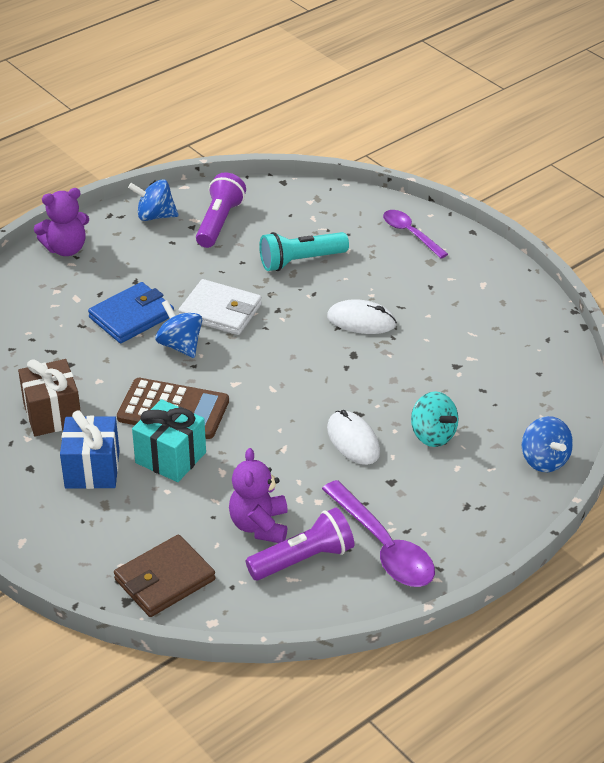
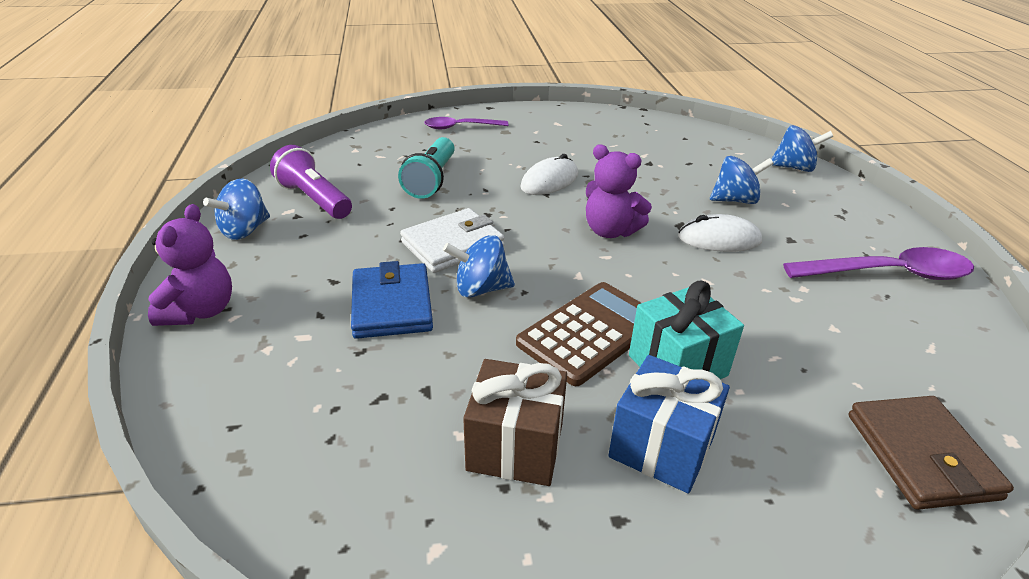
camera: 60 degrees left, 5 degrees down
purple teddy bear [229,448,288,543] -> purple teddy bear moved to [586,145,652,238]
purple flashlight [246,508,354,580] -> none
turquoise spinning top [411,391,458,447] -> blue spinning top [710,156,774,204]

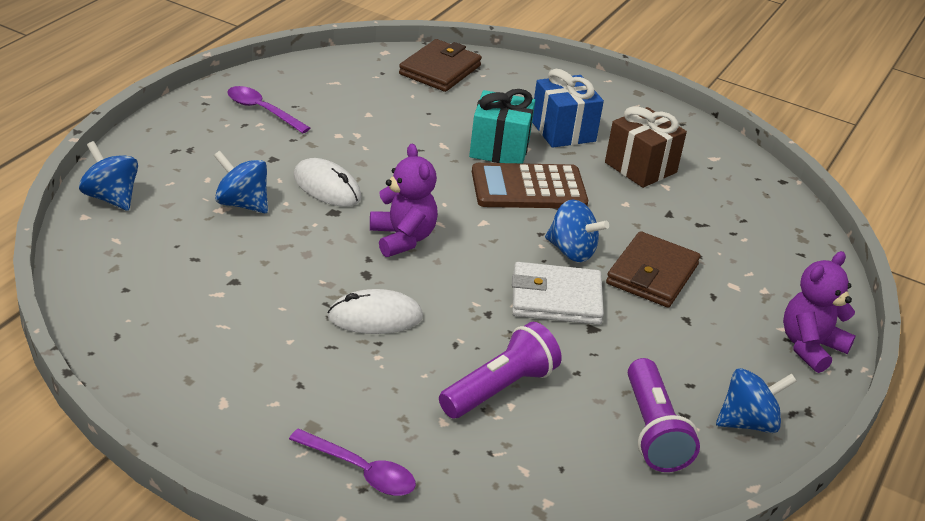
camera: 145 degrees left, 0 degrees up
blue wallet [351,261,433,339] -> brown wallet [606,231,700,308]
turquoise flashlight [398,137,455,199] -> purple flashlight [439,322,562,418]
purple spoon [783,247,974,280] -> purple spoon [227,86,310,134], size x0.64

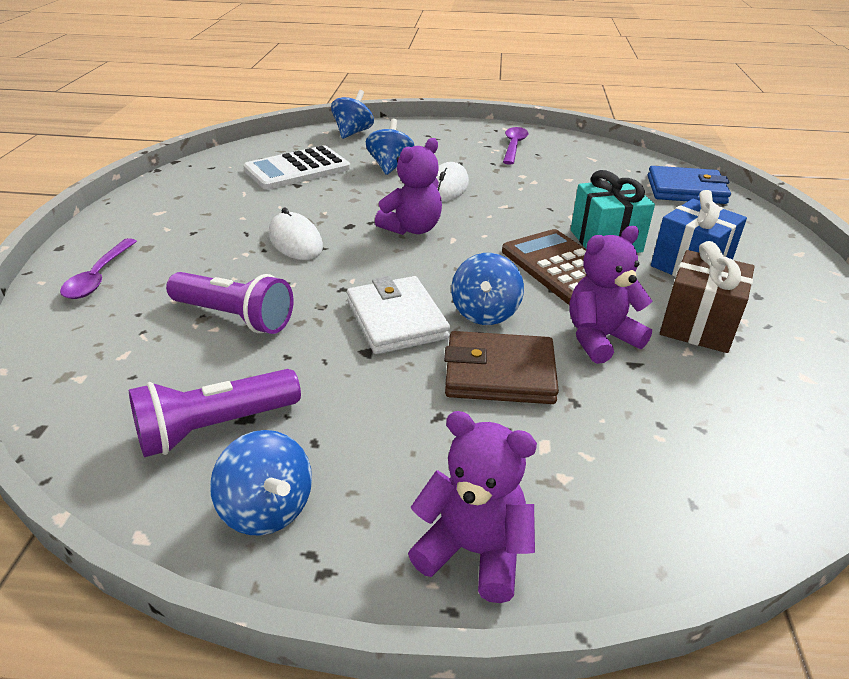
camera: 70 degrees right, 0 degrees up
brown wallet [399,39,482,92] -> blue wallet [648,166,731,204]
none -> white calculator [243,145,350,190]
none -> purple teddy bear [569,226,652,364]

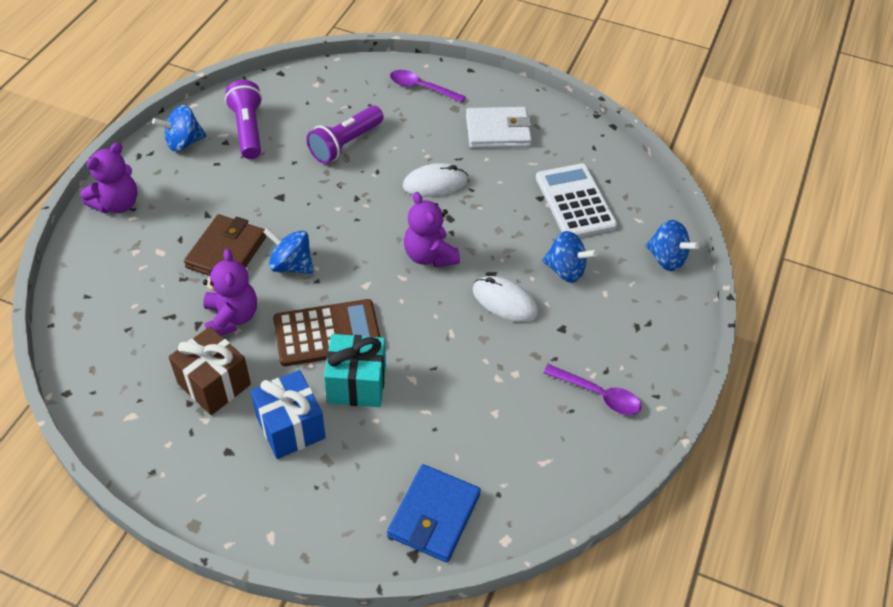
camera: 105 degrees right, 15 degrees up
white wallet [347,276,450,354] -> white wallet moved to [466,107,532,148]

